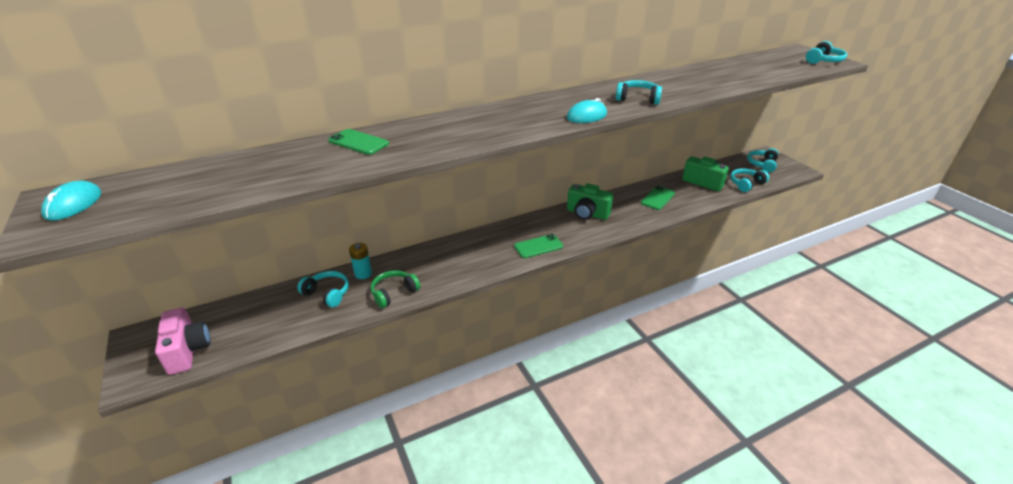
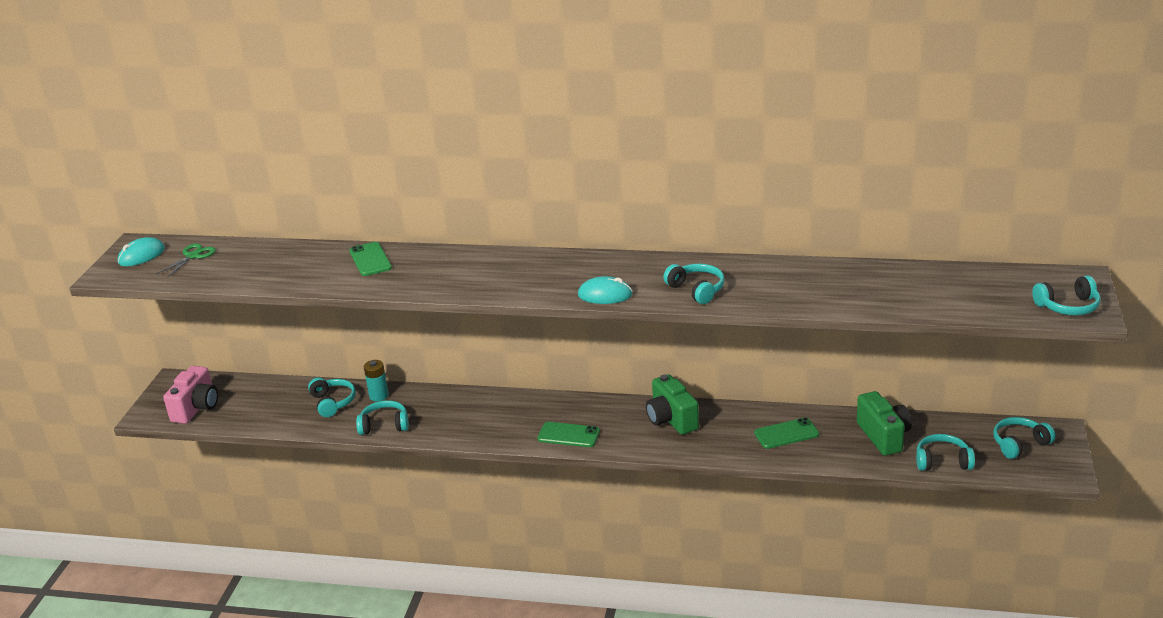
camera: 40 degrees right, 5 degrees down
green headphones [371,270,421,308] -> turquoise headphones [356,400,409,435]
none -> green scissors [156,244,216,278]

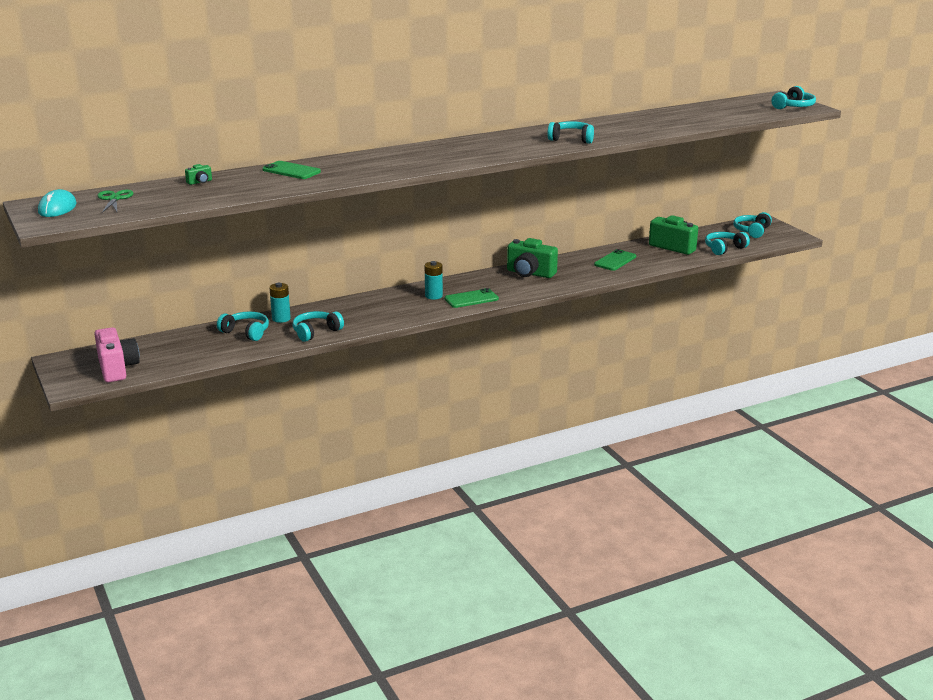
camera: 40 degrees left, 5 degrees down
turquoise mouse [578,276,633,304] -> none
none -> green camera [185,164,212,185]
none -> turquoise battery [425,261,443,300]

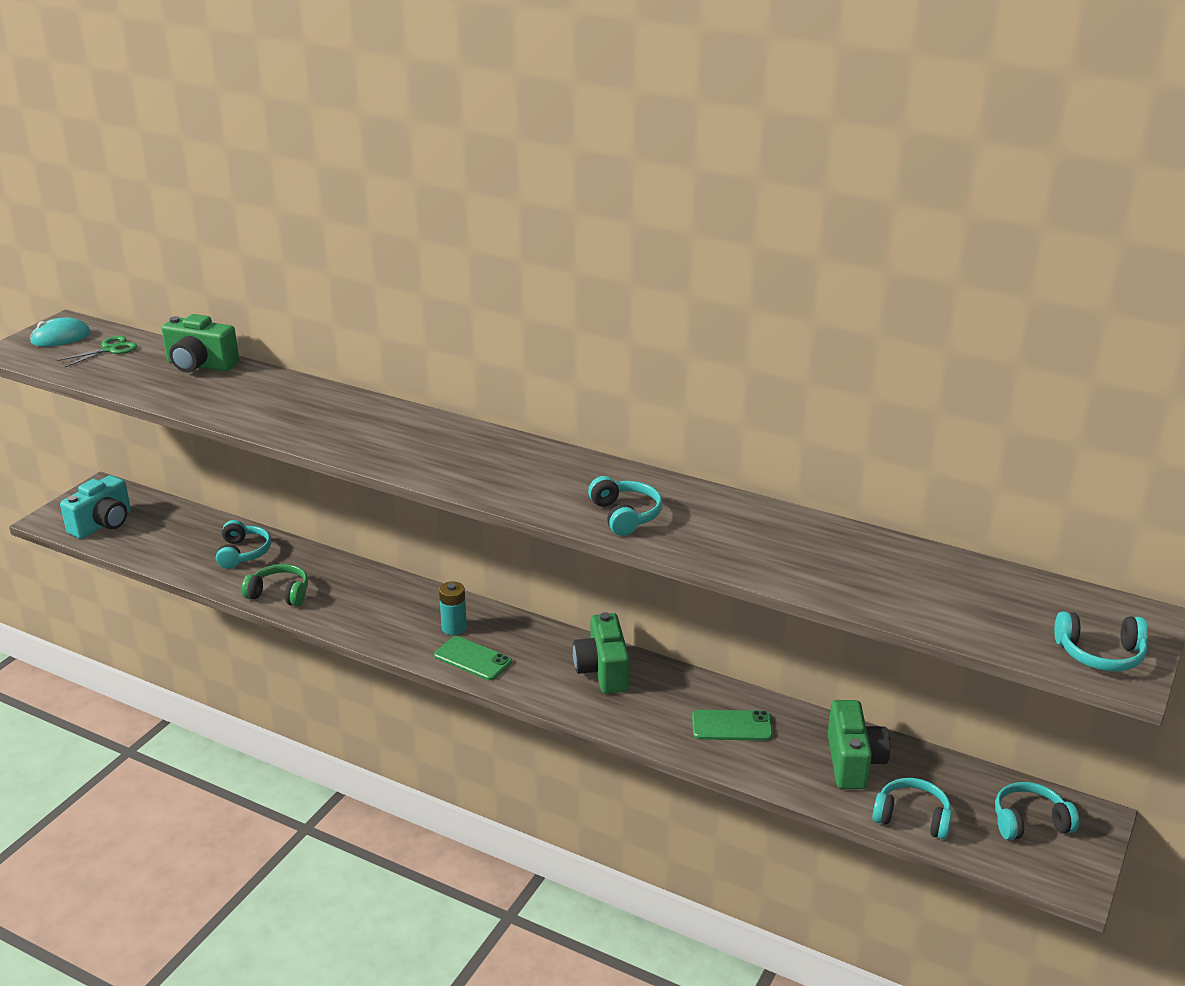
camera: 55 degrees right, 5 degrees up
pink camera [94,327,140,382] -> turquoise camera [60,475,131,539]
green camera [185,164,212,185] -> green camera [162,314,239,372], size x2.32
green phone [262,161,321,179] -> none
turquoise battery [270,283,291,323] -> none
turquoise headphones [292,311,344,342] -> green headphones [242,564,308,606]

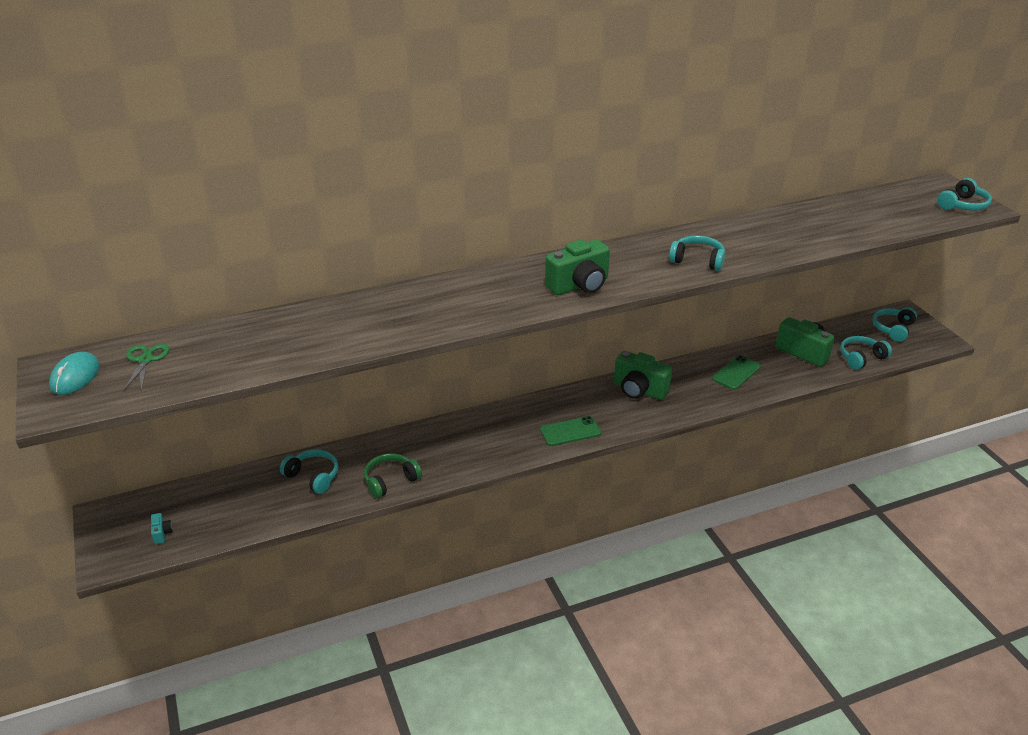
camera: 50 degrees left, 5 degrees up
turquoise camera [60,475,131,539] -> turquoise camera [151,513,173,544], size x0.43
green camera [162,314,239,372] -> green camera moved to [545,240,610,295]
turquoise battery [439,581,467,635] -> none

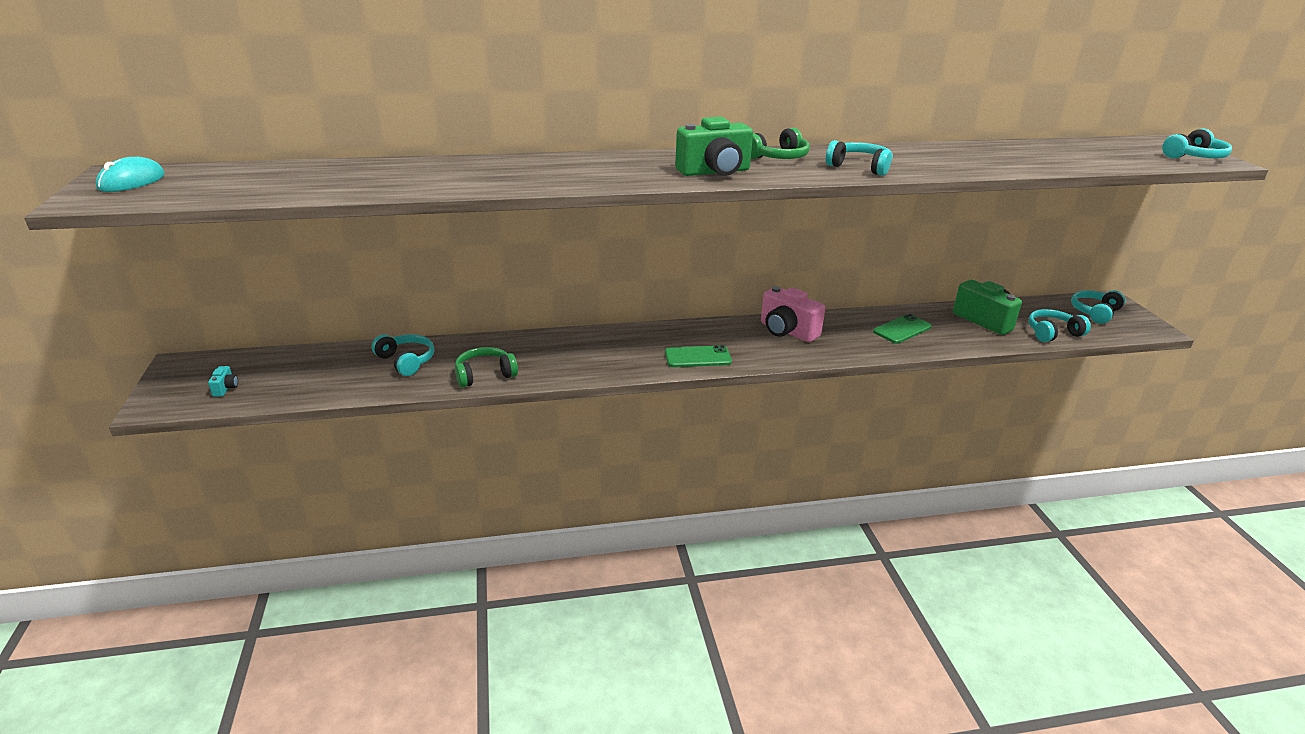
camera: 10 degrees right, 5 degrees down
green scissors [123,344,170,392] -> none
green camera [614,351,672,400] -> pink camera [761,286,825,342]
none -> green headphones [751,128,810,159]

